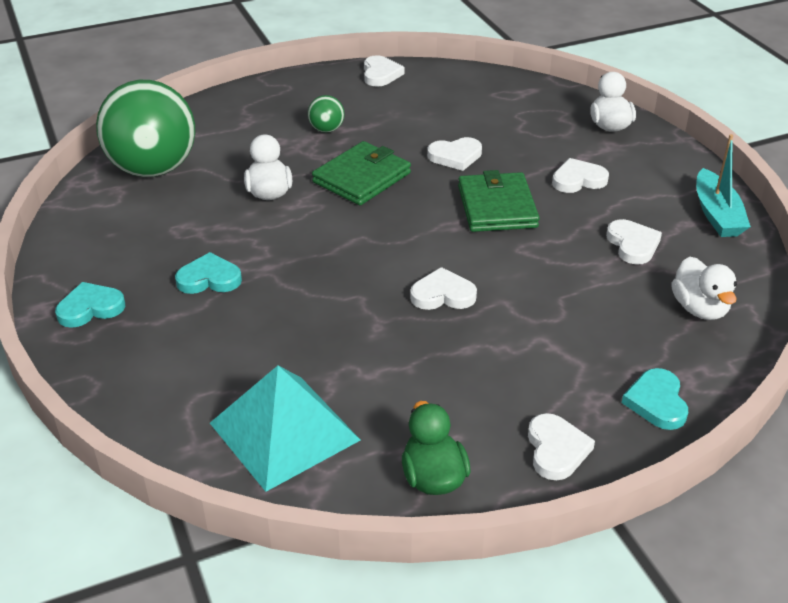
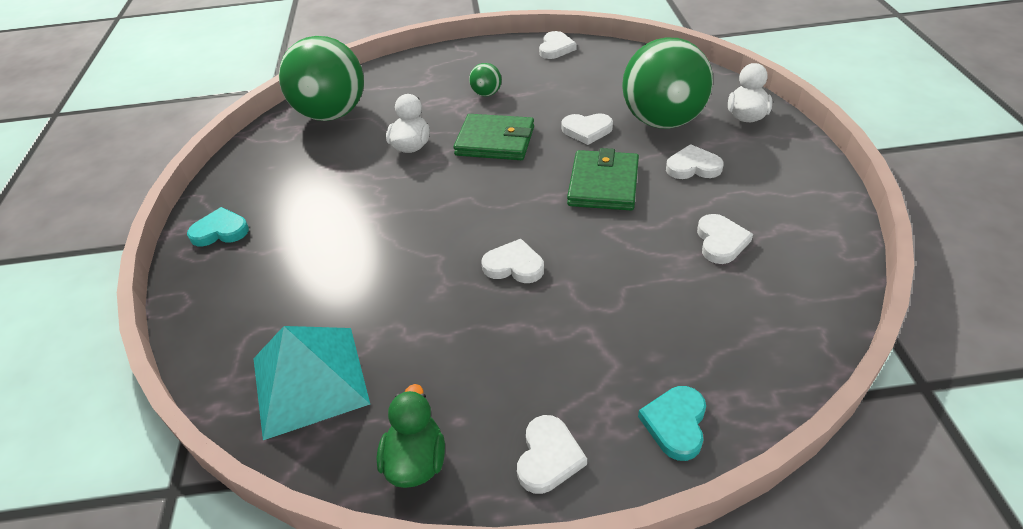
camera: 20 degrees right, 5 degrees up
turquoise heart [175,252,242,294] -> none
green wallet [312,141,411,205] -> green wallet turned 45 degrees clockwise [454,114,534,160]
white duck [671,256,737,320] -> none
turquoise boat [696,134,751,237] -> none
none -> green ball [622,38,713,129]

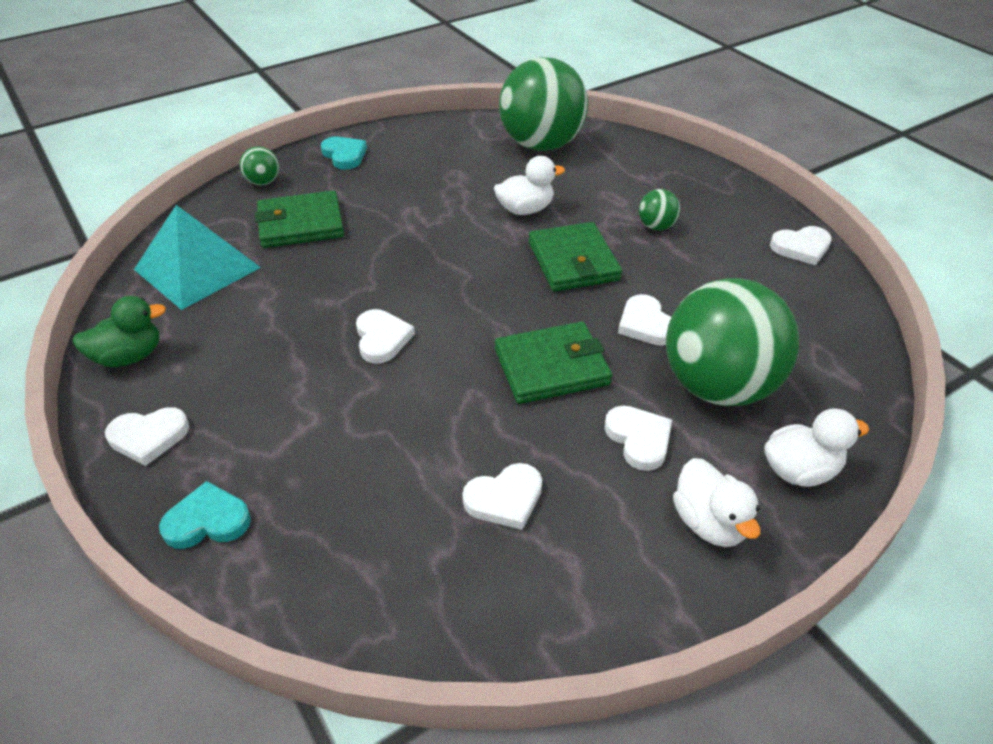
camera: 60 degrees right, 0 degrees up
none -> green ball [240,146,279,186]
none -> green wallet [255,190,344,248]
none -> white duck [673,458,761,547]

